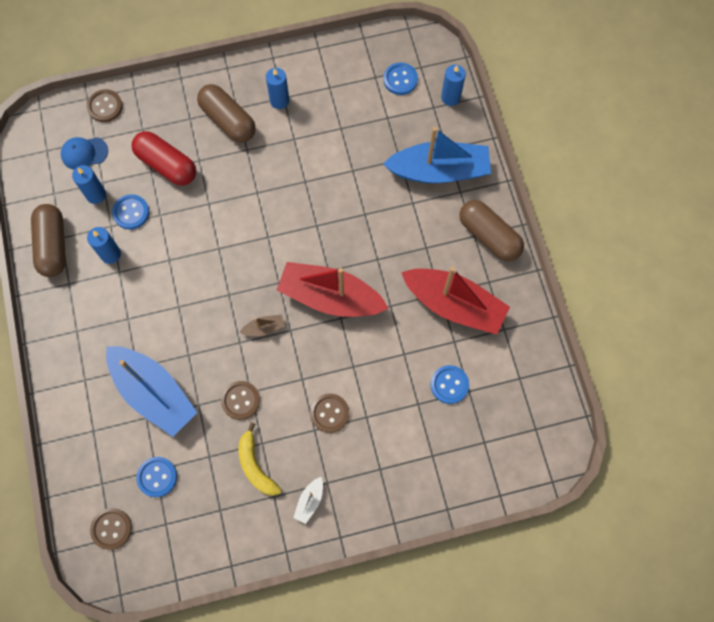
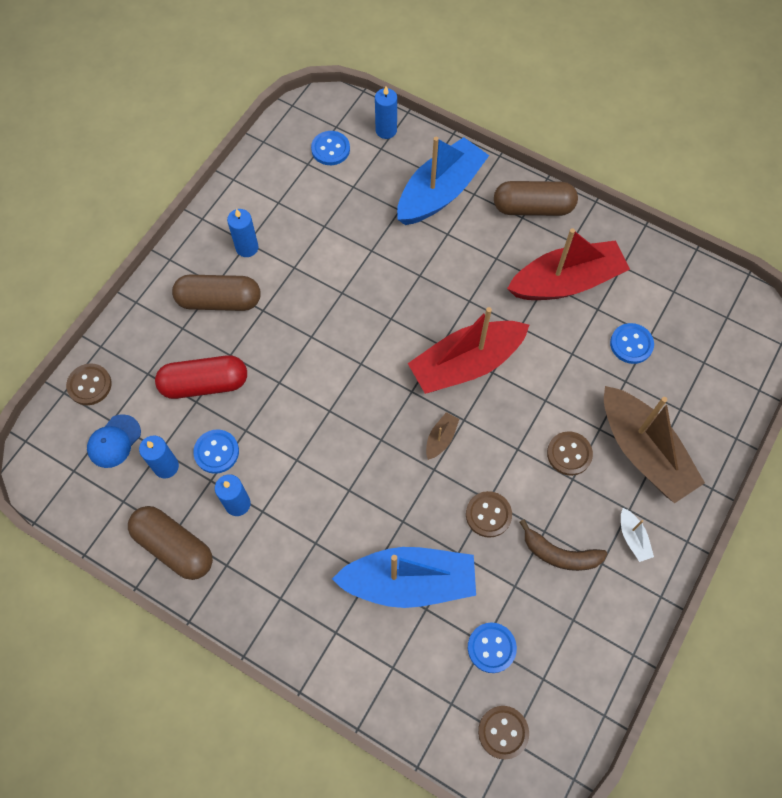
camera: 45 degrees left, 5 degrees down
yellow banana [238,422,281,496] -> brown banana [520,519,608,571]
none -> brown boat [604,386,705,503]

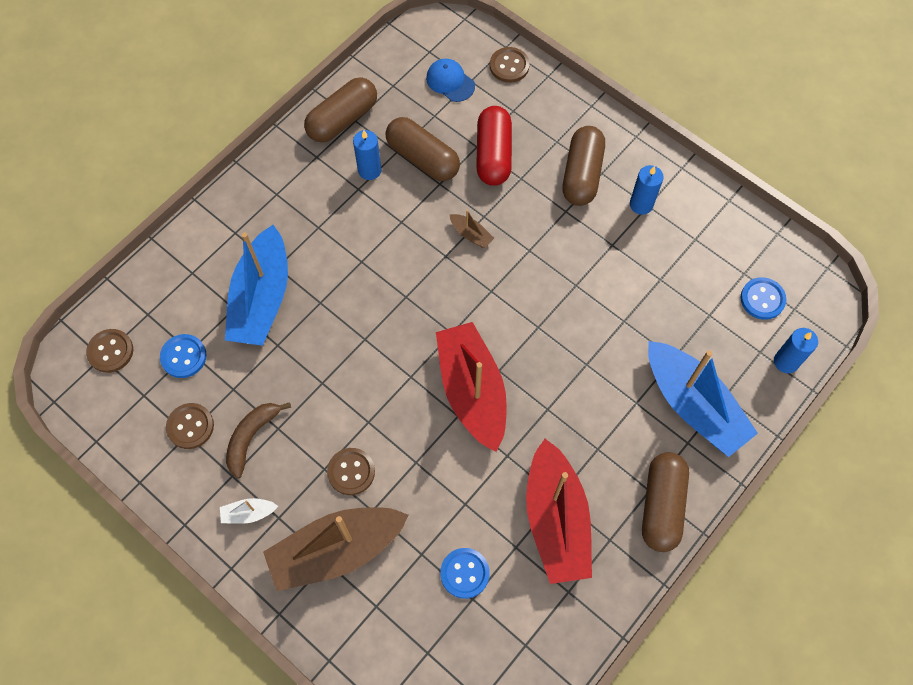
camera: 100 degrees right, 0 degrees up
blue candle [139,435,179,478] -> none
blue button [193,429,239,474] -> brown capsule [386,117,460,181]
brown boat [426,412,459,460] -> brown boat moved to [449,210,494,248]
brown button [466,491,512,538] -> brown button moved to [166,403,214,449]

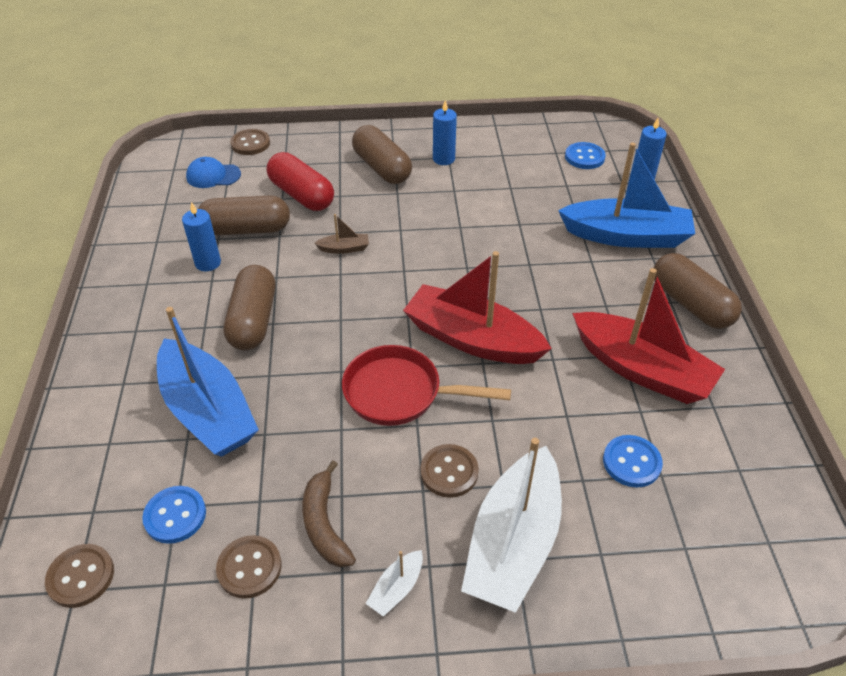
camera: 45 degrees left, 20 degrees down
brown boat [263,507,409,591] -> white boat [461,438,562,613]
brown capsule [304,77,377,142] -> brown capsule moved to [223,265,275,350]
none -> red pan [342,345,511,426]

